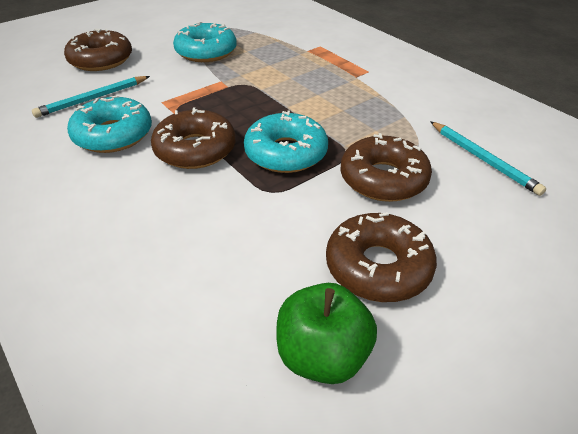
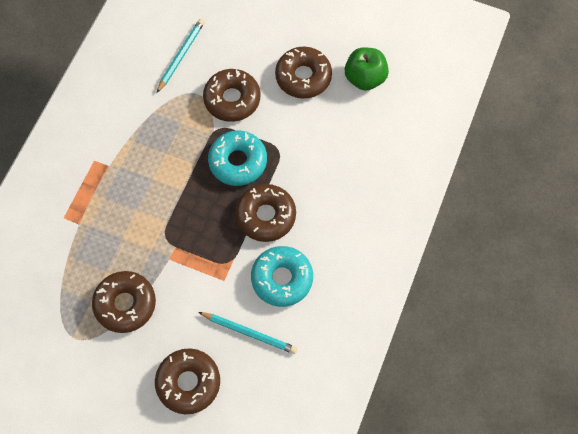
camera: 120 degrees left, 25 degrees up
turquoise donut [173,22,237,62] -> brown donut [92,271,156,333]

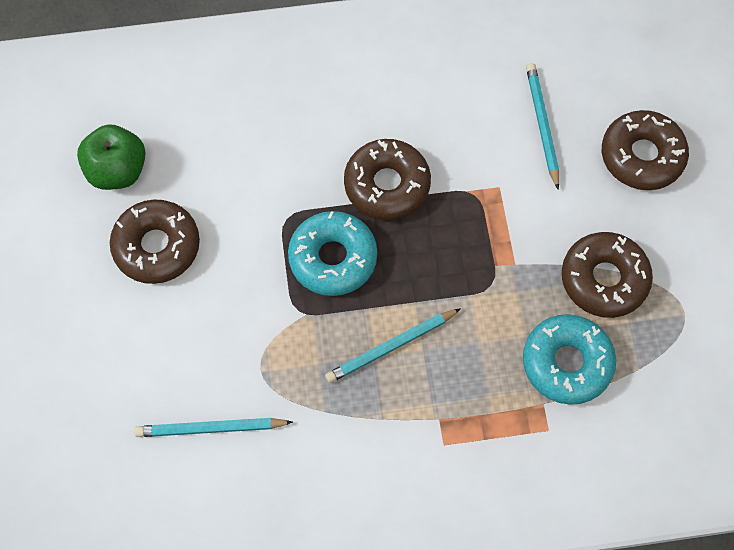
camera: 120 degrees left, 0 degrees up
brown donut [203,69,261,122] -> none
turquoise donut [251,246,313,307] -> turquoise donut moved to [523,314,616,405]
none -> turquoise pencil [325,308,461,383]

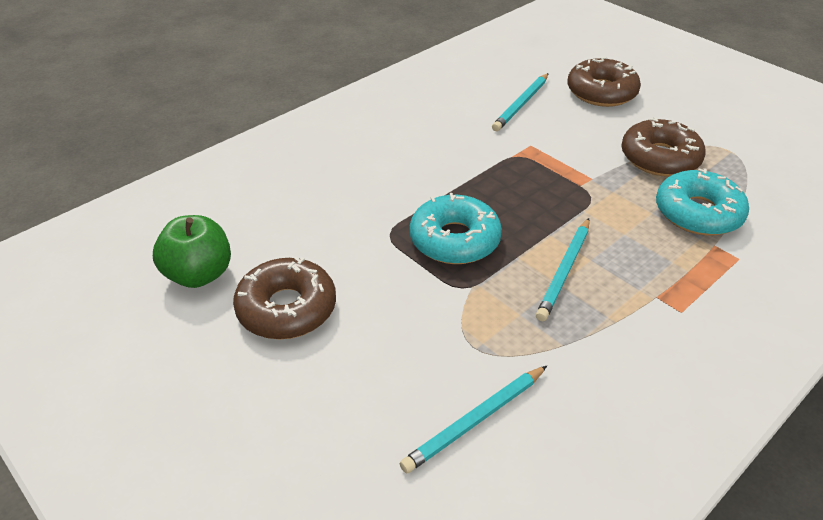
camera: 35 degrees left, 25 degrees down
brown donut [344,139,431,220] -> none
turquoise pencil [526,63,559,190] -> turquoise pencil turned 105 degrees counterclockwise [492,73,549,131]

